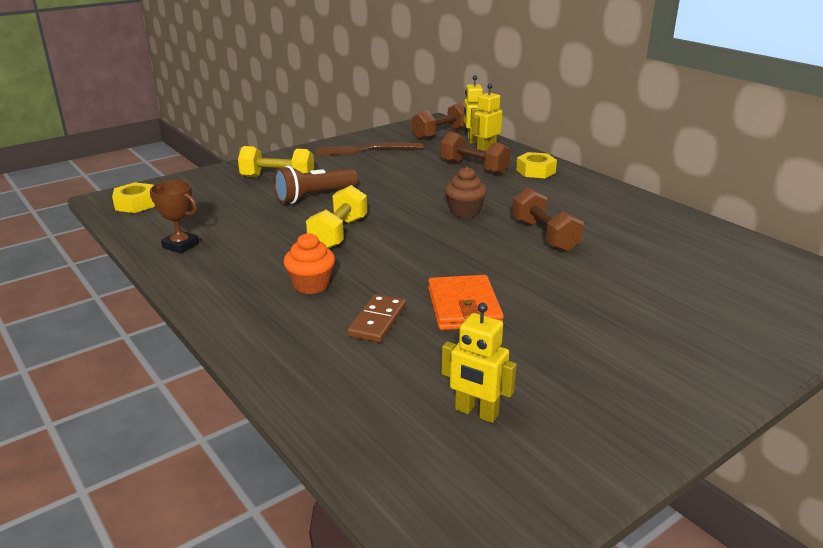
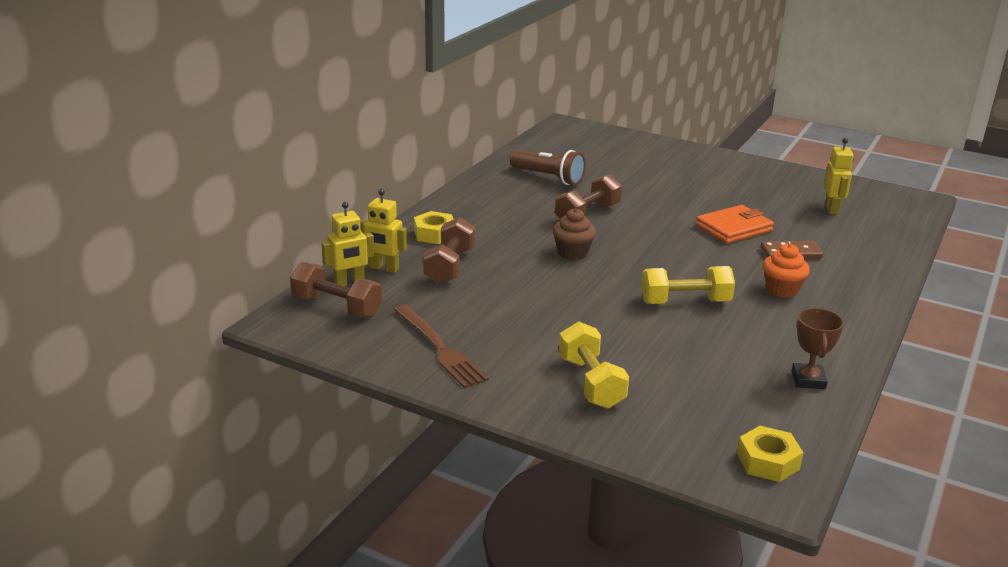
camera: 115 degrees left, 0 degrees up
brown flashlight [274,165,358,204] -> brown flashlight moved to [510,150,586,185]

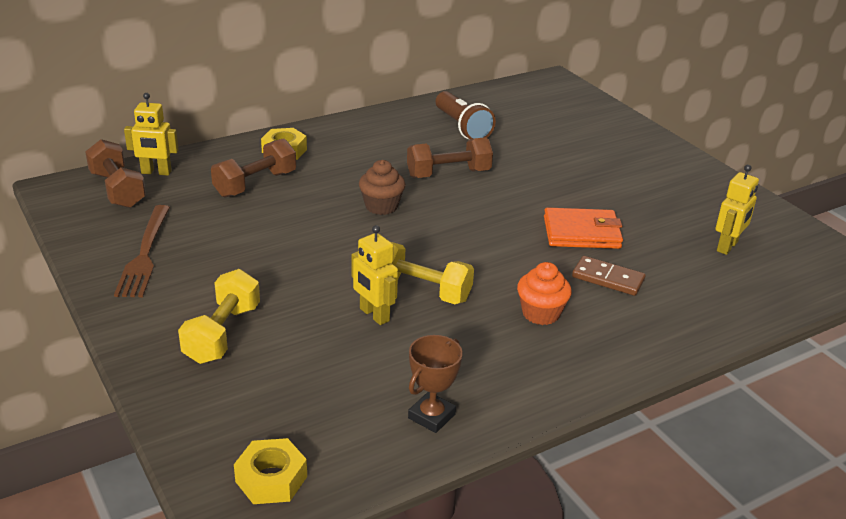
camera: 30 degrees right, 5 degrees up
yellow robot [360,189,407,273] -> yellow robot moved to [352,225,398,325]

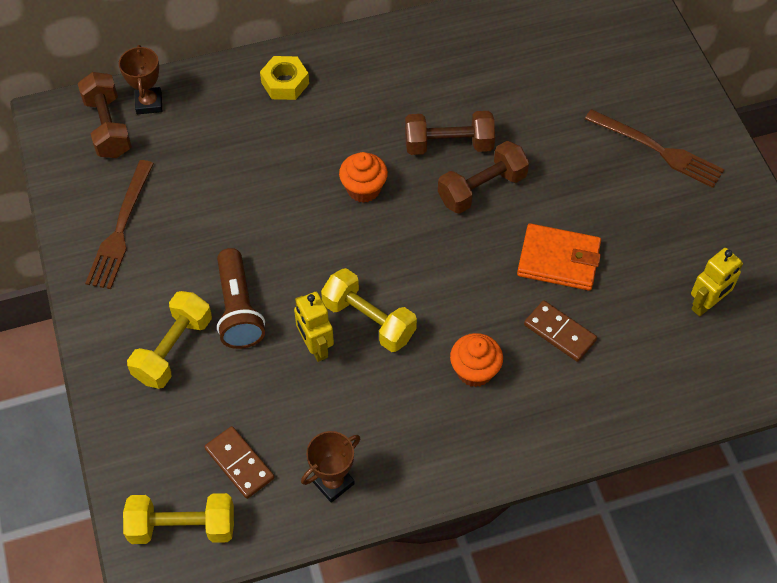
camera: 15 degrees right, 25 degrees up
yellow robot [124,93,179,176] -> brown trophy [119,45,162,114]
brown dumbbell [211,138,296,197] -> brown dumbbell moved to [438,141,529,214]
yellow nut [234,438,307,504] -> yellow dumbbell [123,493,234,544]
brown cupcake [359,160,405,215] -> orange cupcake [339,152,388,203]
brown flashlight [436,91,496,139] -> brown flashlight moved to [217,248,265,349]
none -> brown domino [205,426,274,499]
none -> brown fork [585,109,725,188]

